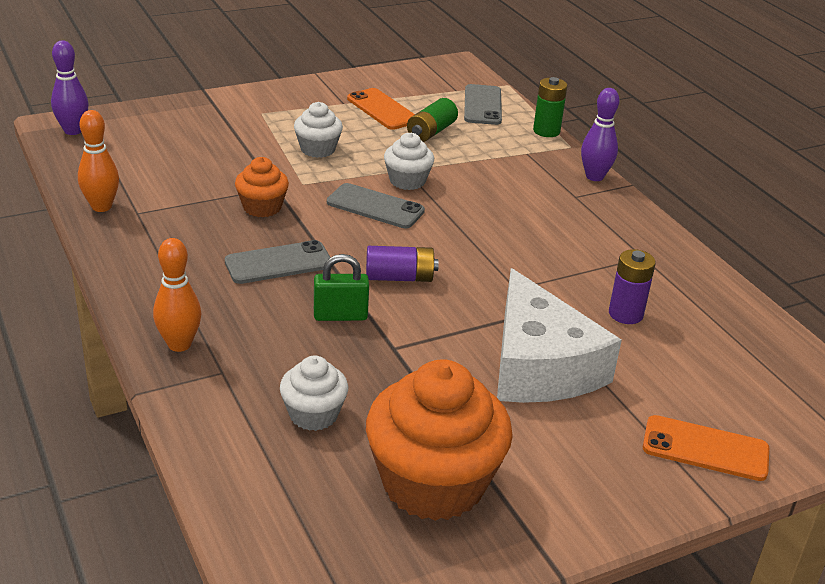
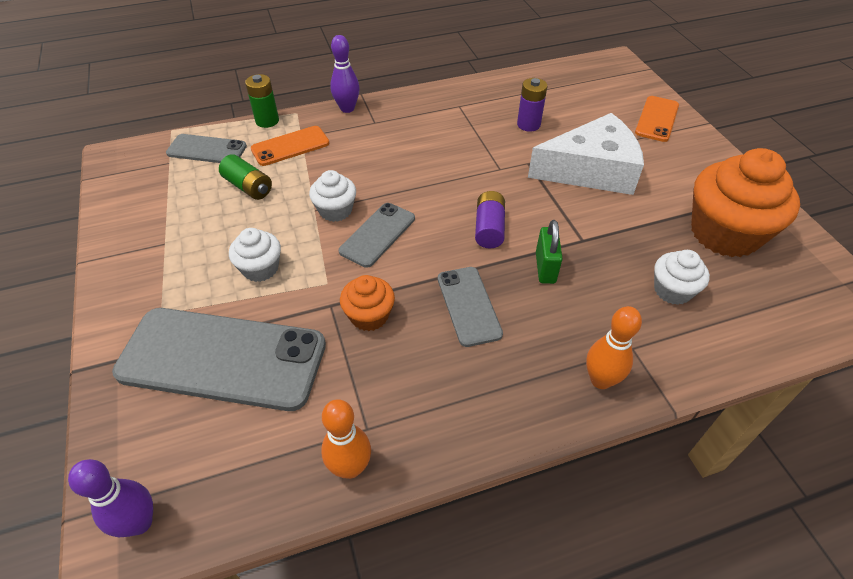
camera: 80 degrees left, 15 degrees up
orange phone [347,88,415,130] -> orange phone moved to [251,126,329,166]
none -> grey phone [112,308,326,411]

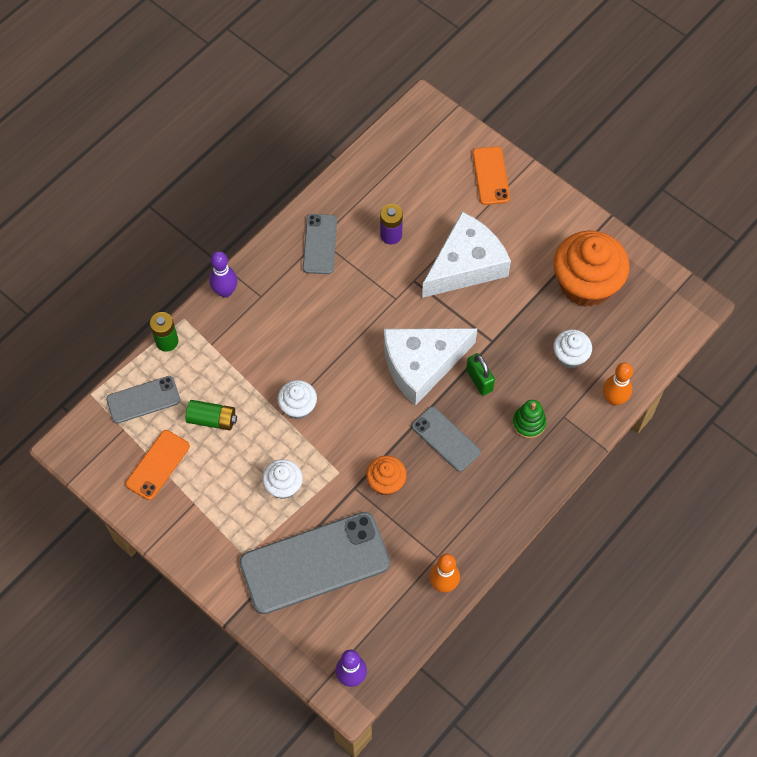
camera: 30 degrees left, 15 degrees up
orange phone [251,126,329,166] -> orange phone moved to [126,430,190,500]
grey phone [339,203,415,268] -> grey phone moved to [303,214,337,274]
purple battery [475,191,505,249] -> white cheese [384,328,478,406]
orange bowling pin [586,306,642,389] -> orange bowling pin moved to [603,362,633,406]
none -> green stacking toy [512,400,546,438]

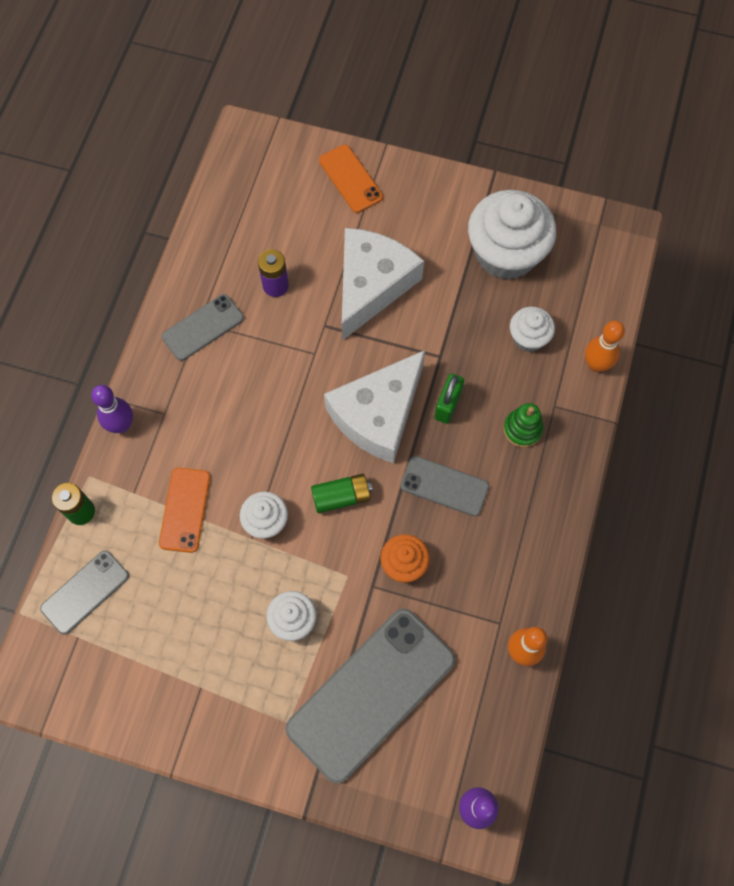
camera: 25 degrees left, 5 degrees up
orange phone [126,430,190,500] -> orange phone moved to [159,468,210,553]
green battery [186,400,237,430] -> green battery moved to [311,474,373,513]
grey phone [303,214,337,274] -> grey phone turned 75 degrees clockwise [162,294,244,361]
green padlock [466,353,495,396] -> green padlock turned 75 degrees clockwise [434,374,464,424]
orange cupcake [554,231,629,307] -> white cupcake [468,190,556,280]

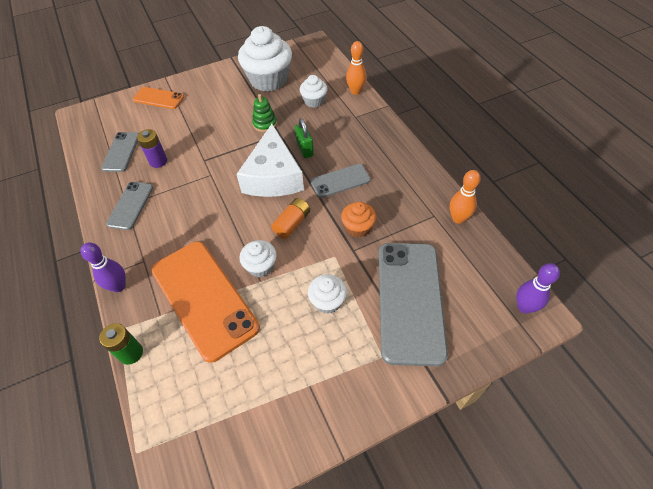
camera: 40 degrees left, 15 degrees down
grey phone [40,550,129,635] -> grey phone moved to [101,132,139,172]
orange phone [159,468,210,553] -> orange phone [151,241,260,363], size x1.94
green battery [311,474,373,513] -> orange battery [271,198,310,239]
white cheese [342,228,424,341] -> none
green stacking toy [503,403,544,448] -> green stacking toy moved to [252,94,277,132]

